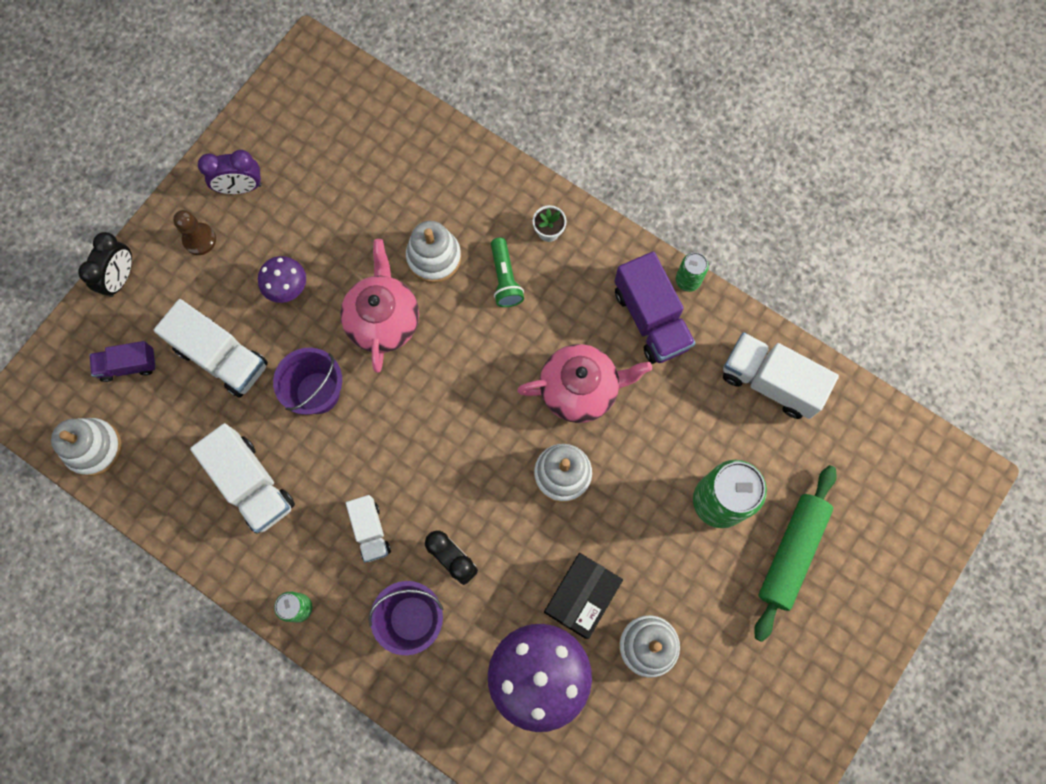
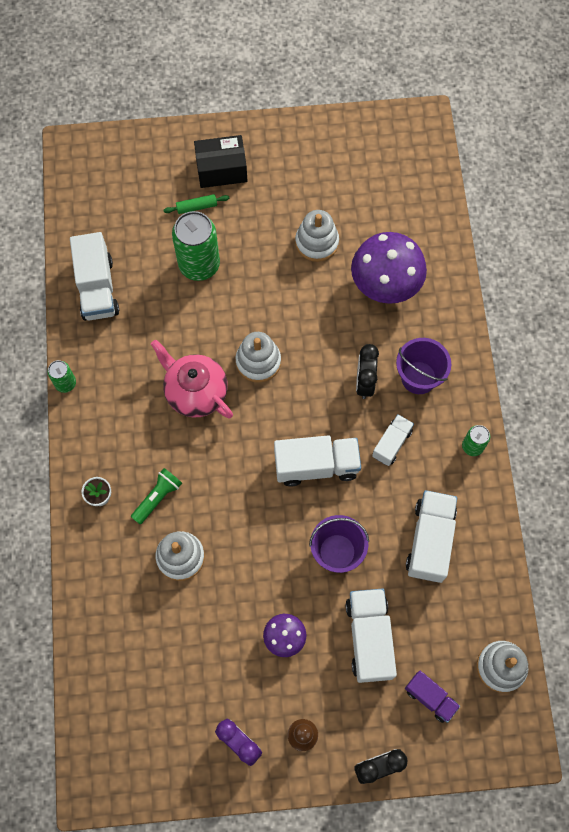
camera: 130 degrees left, 5 degrees down
pink teapot [340,239,419,373] -> none
black box [544,553,623,639] -> black box moved to [194,135,247,188]
purple truck [614,251,695,364] -> none
green rolling pin [754,465,837,642] -> green rolling pin [164,194,229,214], size x0.48
none -> white truck [274,435,361,487]

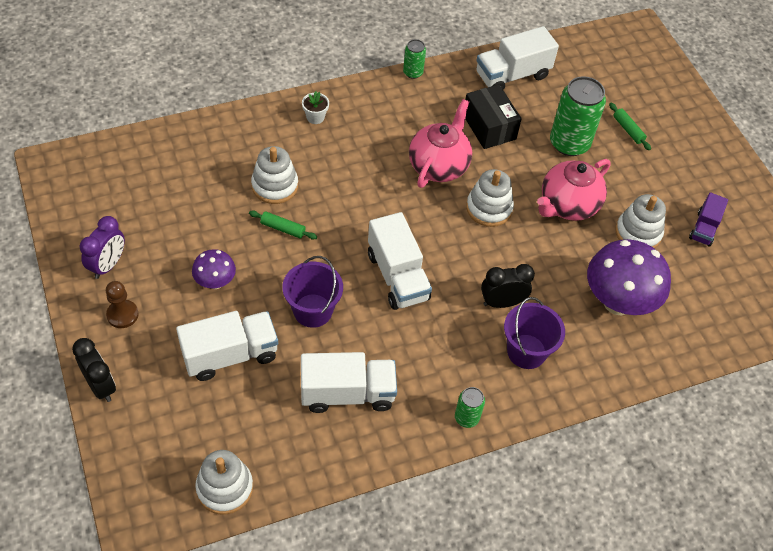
camera: 70 degrees right, 15 degrees down
green flashlight [131,468,182,524] -> none
black box [194,135,247,188] -> black box moved to [465,84,522,149]
white truck [372,414,414,466] -> none
purple truck [405,671,460,723] -> purple truck moved to [689,192,728,247]
none -> green rolling pin [249,211,317,239]
none -> pink teapot [537,159,611,221]

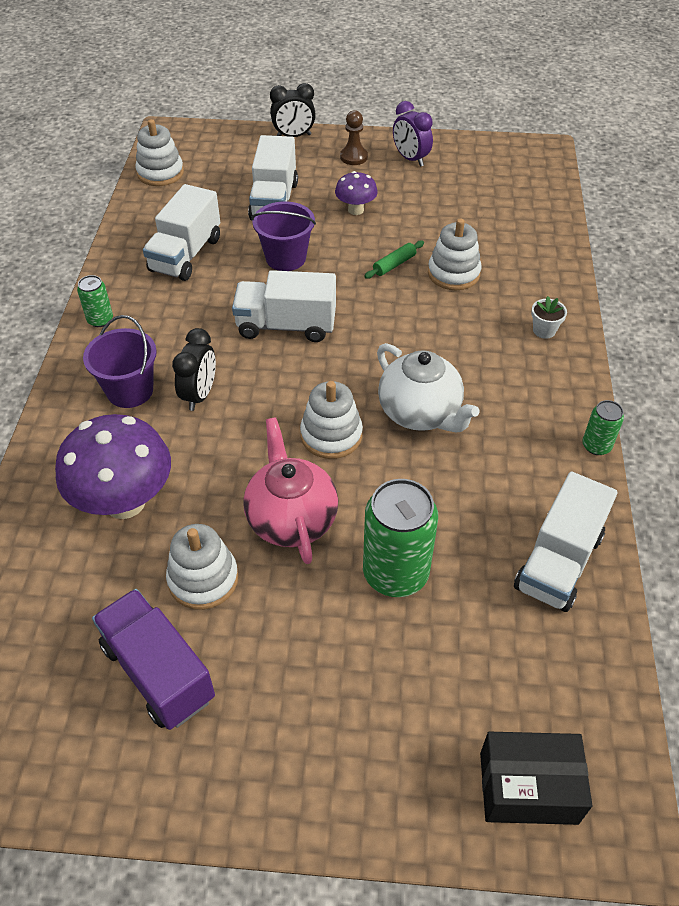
camera: 120 degrees right, 5 degrees down
pink teapot [409,99,472,188] -> white teapot [377,343,480,433]
black box [465,84,522,149] -> black box moved to [480,732,592,825]
white truck [476,26,559,90] -> white truck turned 150 degrees counterclockwise [514,471,617,612]
green rolling pin [609,103,651,150] -> none
purple truck [689,192,728,247] -> purple truck [92,589,215,730], size x1.69

